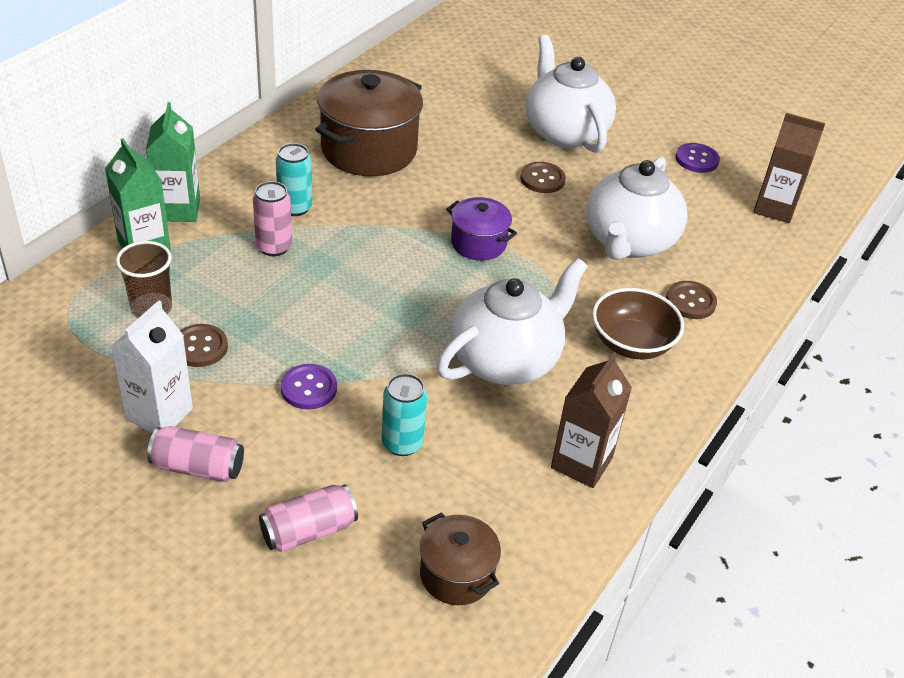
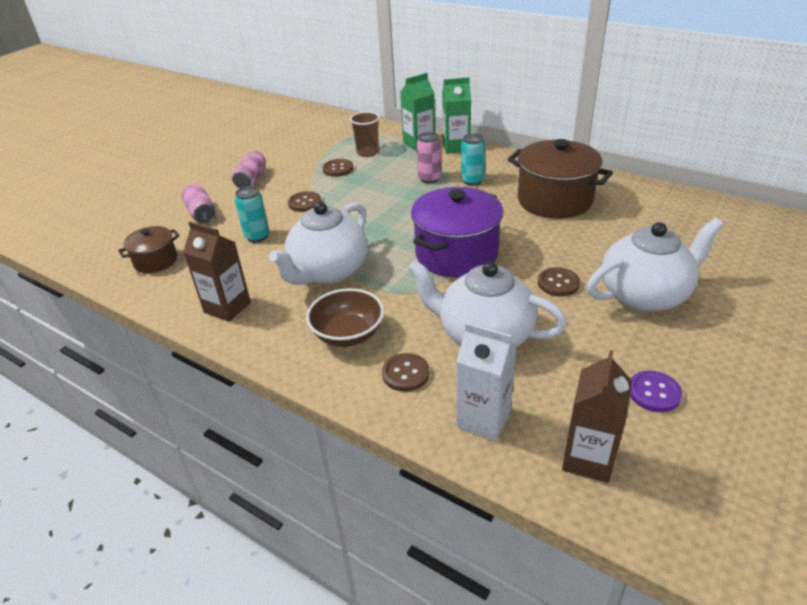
camera: 95 degrees right, 5 degrees down
white carton [111,300,193,433] -> white carton moved to [456,322,517,441]
purple button [280,364,337,409] -> brown button [288,191,321,212]
white teapot [437,258,588,385] -> white teapot turned 75 degrees clockwise [269,202,368,285]
purple pot [446,197,517,261] -> purple pot [411,187,503,277], size x1.86

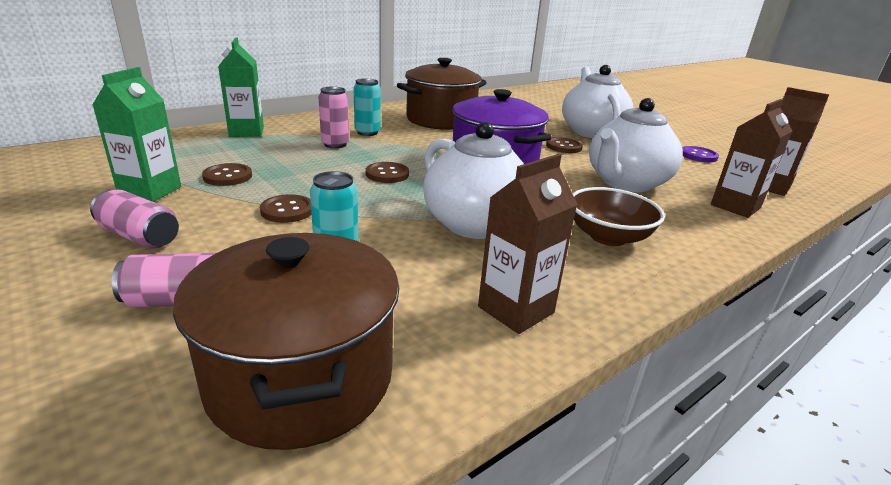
camera: 75 degrees left, 10 degrees down
brown pot [118,226,180,273] -> brown pot [173,233,399,450], size x1.86
brown cup [350,111,380,157] -> none
brown button [382,353,430,392] -> brown button moved to [366,162,409,183]
green carton [442,77,471,154] -> green carton moved to [92,67,181,202]
white carton [456,322,517,441] -> brown carton [711,99,792,218]

